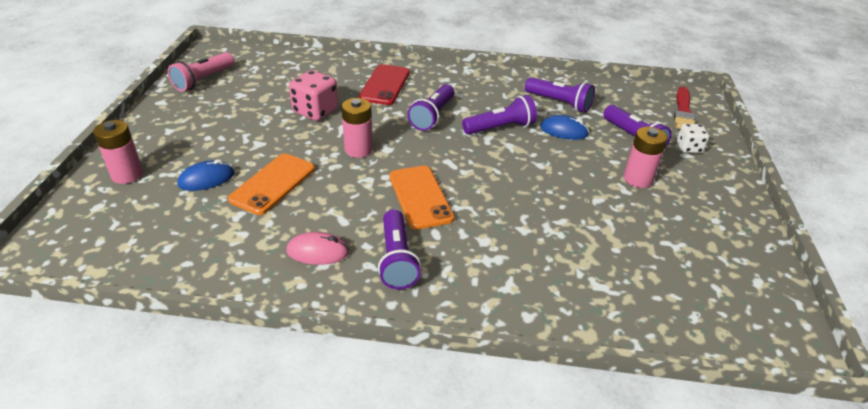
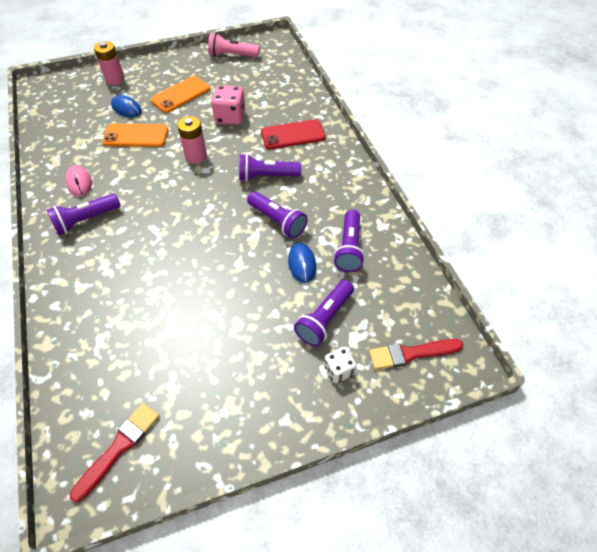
camera: 65 degrees right, 15 degrees up
orange phone [389,166,454,230] -> orange phone moved to [151,76,210,113]
pink battery [624,127,668,188] -> none
none -> red brush [70,403,159,502]

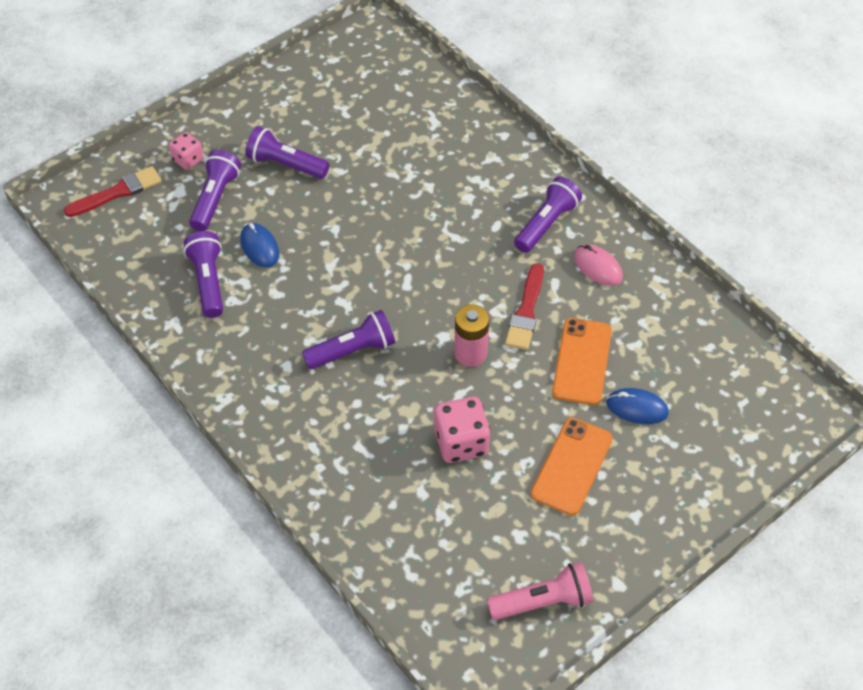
camera: 160 degrees right, 0 degrees up
red brush [70,403,159,502] -> red brush moved to [505,263,544,350]
pink battery [94,41,125,85] -> none
orange phone [102,123,168,147] -> orange phone turned 60 degrees counterclockwise [552,318,612,405]
purple flashlight [247,191,308,238] -> purple flashlight moved to [245,126,329,179]
red phone [261,119,326,149] -> none
white dice [324,347,357,383] -> pink dice [169,132,204,170]

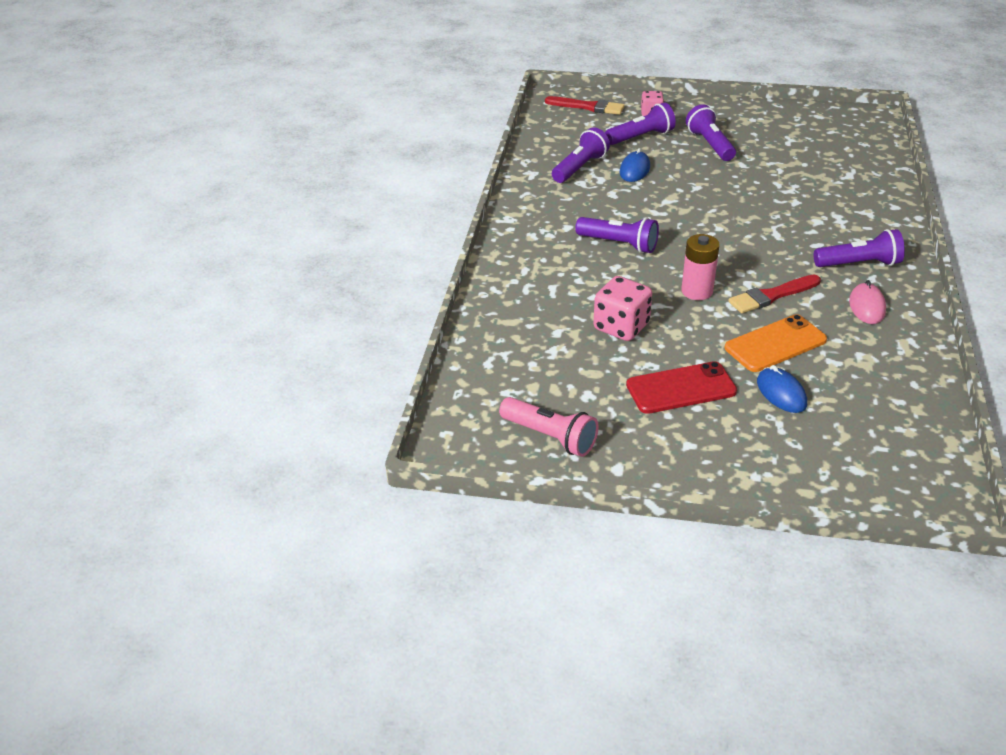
camera: 50 degrees right, 15 degrees down
orange phone [531,418,613,515] -> red phone [626,361,737,414]

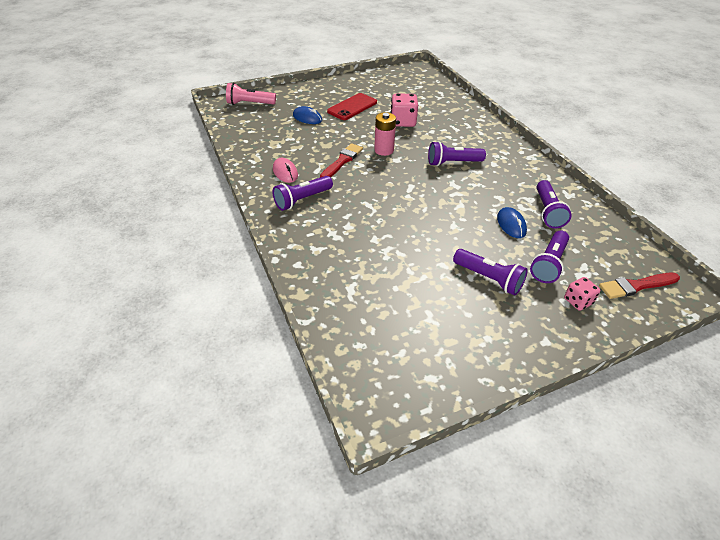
camera: 145 degrees right, 5 degrees up
pink flashlight [499,397,599,457] -> pink flashlight moved to [226,83,276,105]
orange phone [725,314,827,372] -> none

